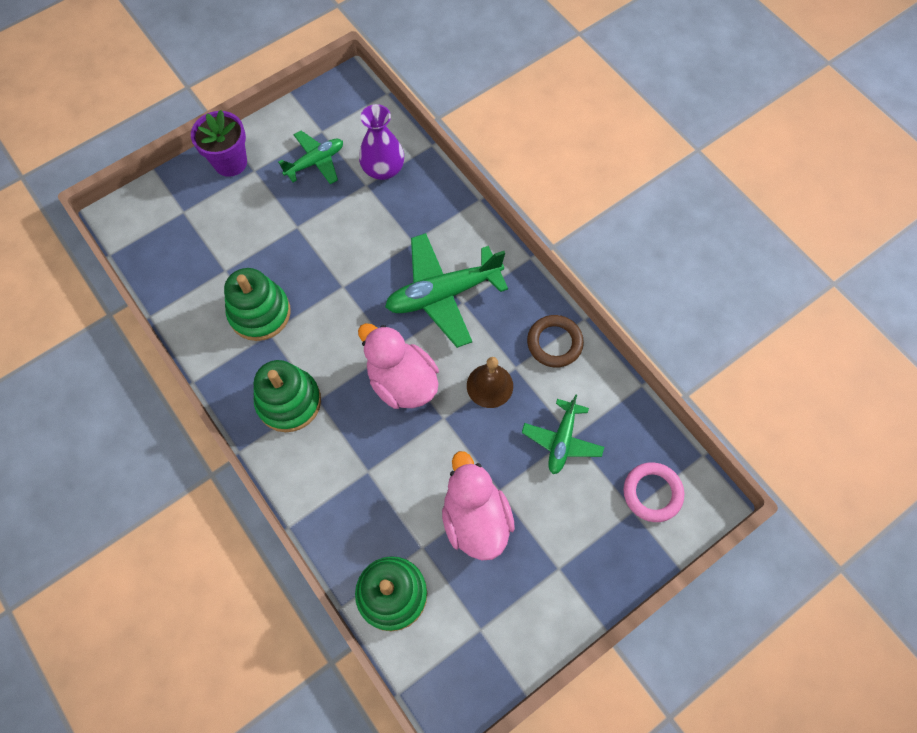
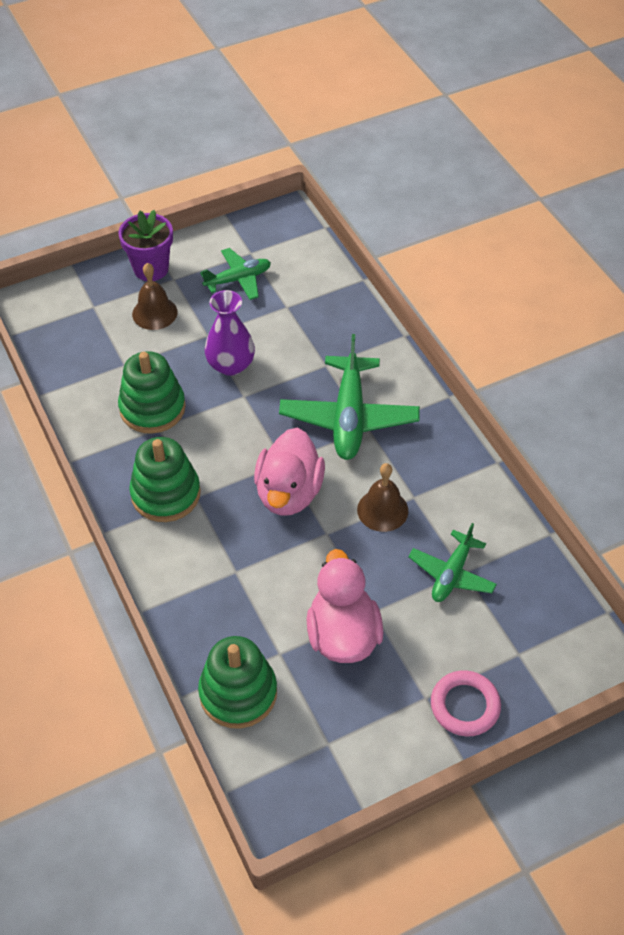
camera: 10 degrees right, 15 degrees down
pink duck [358,323,439,409] -> pink duck turned 135 degrees counterclockwise [254,428,325,516]
purple vase [359,104,404,180] -> purple vase moved to [205,290,255,376]
green plane [385,233,508,348] -> green plane turned 75 degrees counterclockwise [279,334,420,460]
brown ring [527,315,584,368] -> none
pink ring [623,462,684,522] -> pink ring moved to [431,670,501,737]
none -> brown bell [132,263,178,330]

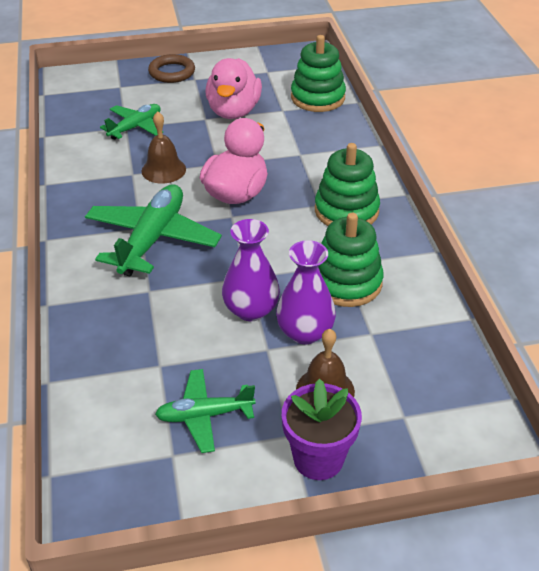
camera: 165 degrees left, 10 degrees down
pink ring [431,670,501,737] -> brown ring [148,54,195,83]
none -> purple vase [276,240,336,344]

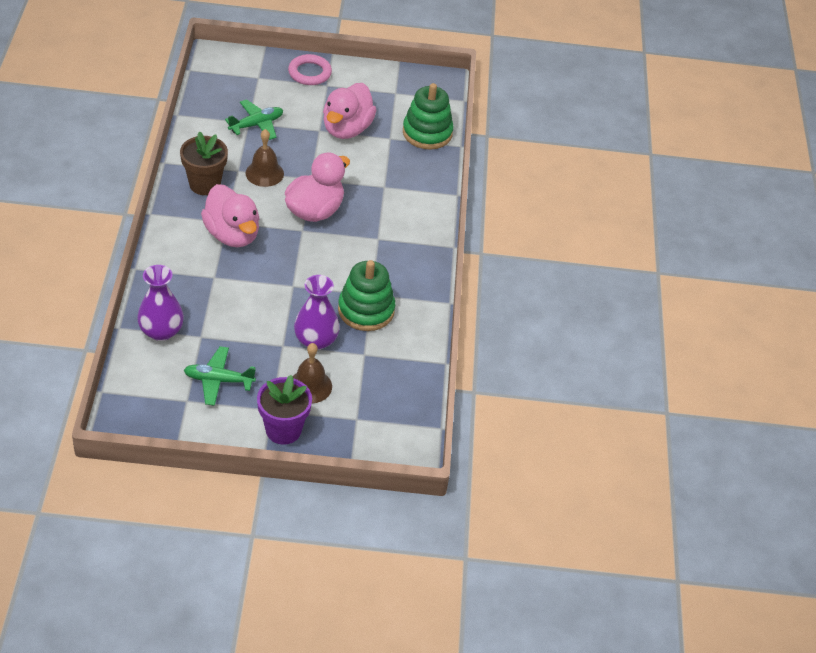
camera: 10 degrees right, 5 degrees up
green plane [85,184,222,277] -> pink duck [201,184,260,247]
brown ring [148,54,195,83] -> pink ring [288,54,332,85]
purple vase [222,219,280,321] -> purple vase moved to [137,265,184,341]
green stacking toy [315,143,380,226] -> none
none -> brown flower pot [180,131,228,195]

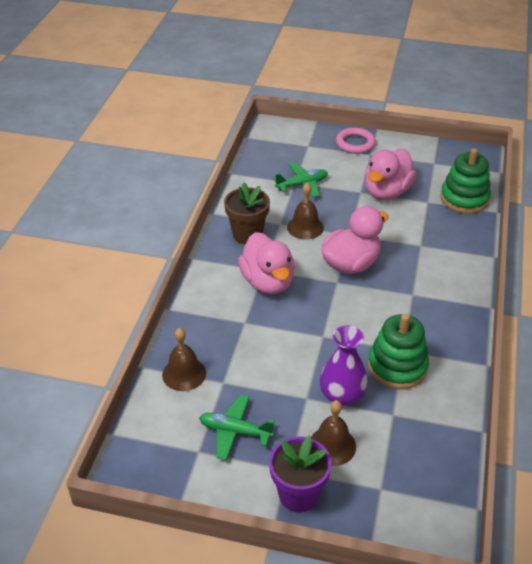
camera: 15 degrees right, 5 degrees down
purple vase [137,265,184,341] -> brown bell [162,328,206,391]

